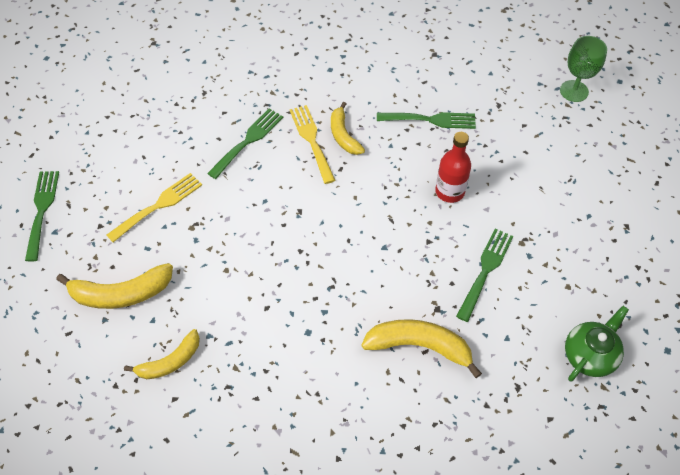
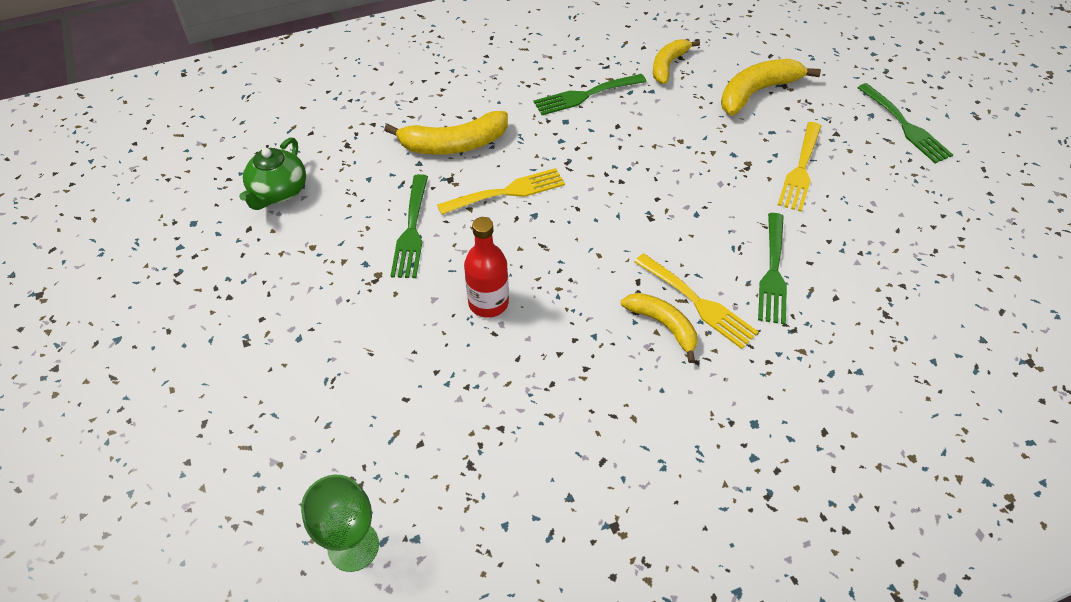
camera: 155 degrees right, 5 degrees down
green fork [377,112,476,129] -> green fork moved to [534,74,646,115]
none -> yellow fork [437,168,565,215]

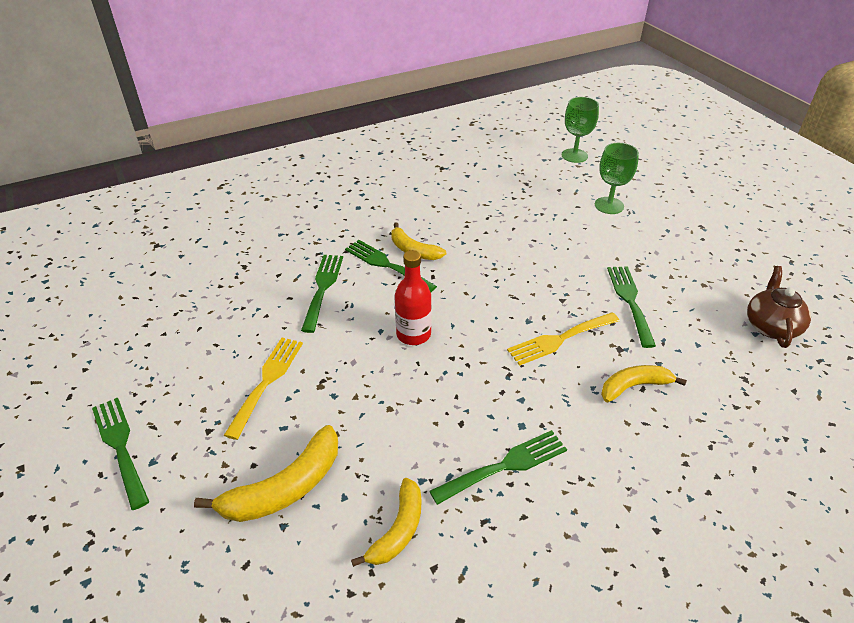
camera: 175 degrees right, 10 degrees down
green teapot [239,137,306,210] -> brown teapot [747,266,811,348]
yellow banana [384,111,508,155] -> yellow banana [601,365,687,402], size x0.66
red bottle [464,217,509,318] -> red bottle moved to [395,250,432,345]
yellow fork [634,253,758,349] -> green fork [345,240,437,292]
none -> green goblet [595,143,639,214]

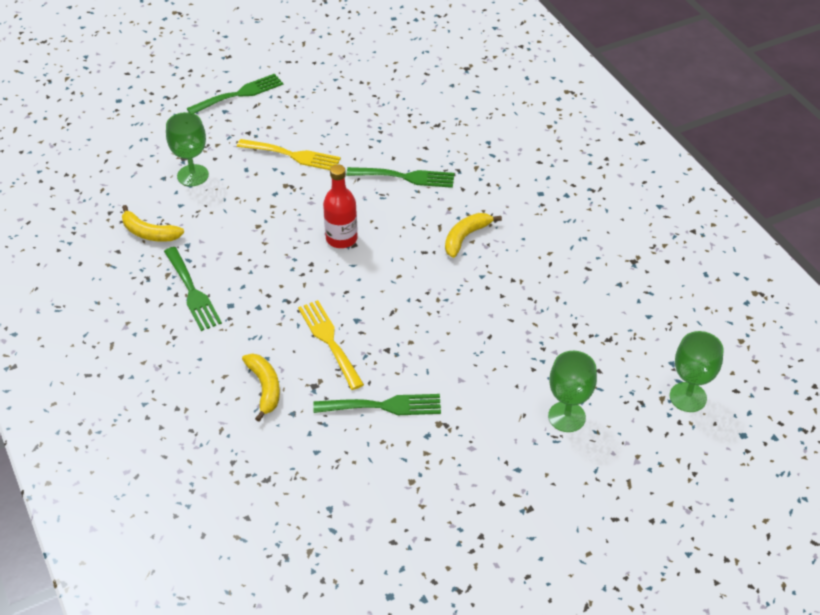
camera: 90 degrees right, 5 degrees up
yellow banana [194,425,338,522] -> green goblet [166,112,209,186]
green fork [345,240,437,292] -> none
brown teapot [747,266,811,348] -> none

